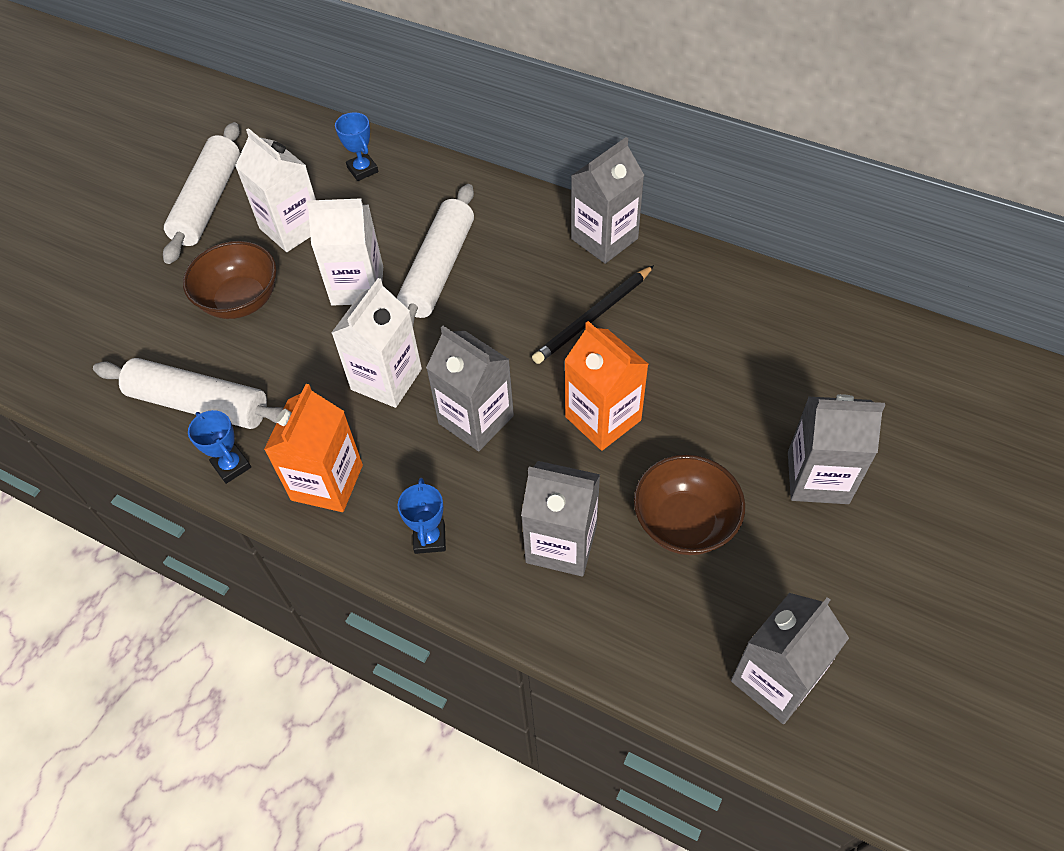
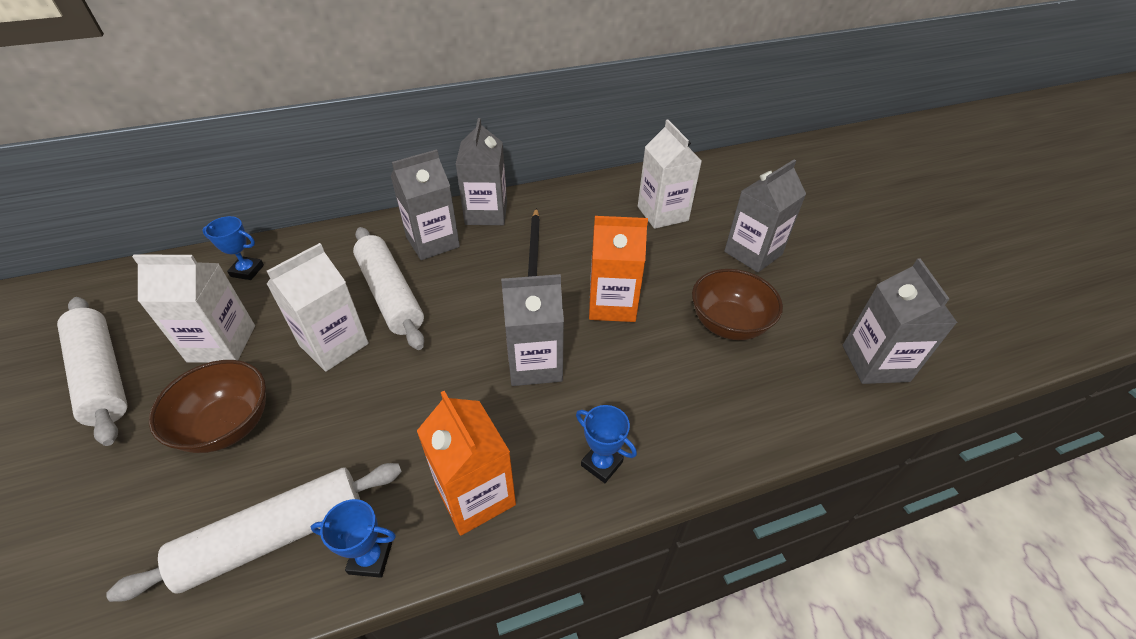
camera: 50 degrees left, 10 degrees down
white carton [331,278,422,408] -> white carton moved to [638,120,702,229]
grey carton [521,461,600,577] -> grey carton moved to [391,149,460,260]

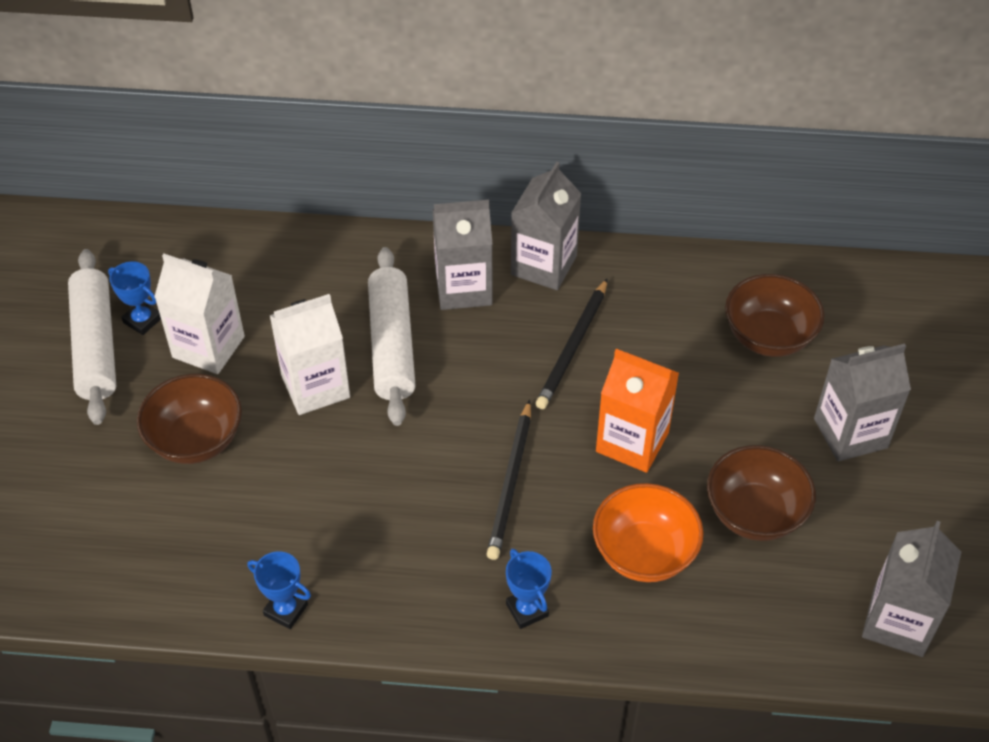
camera: 25 degrees right, 5 degrees up
white rolling pin [106,463,402,602] -> none
blue trophy [202,216,264,280] -> blue trophy moved to [108,261,161,335]
orange carton [417,391,516,536] -> none
grey carton [501,274,564,386] -> black pencil [487,400,531,560]
white carton [638,120,702,229] -> brown bowl [725,274,825,357]
none -> orange bowl [593,483,704,582]

